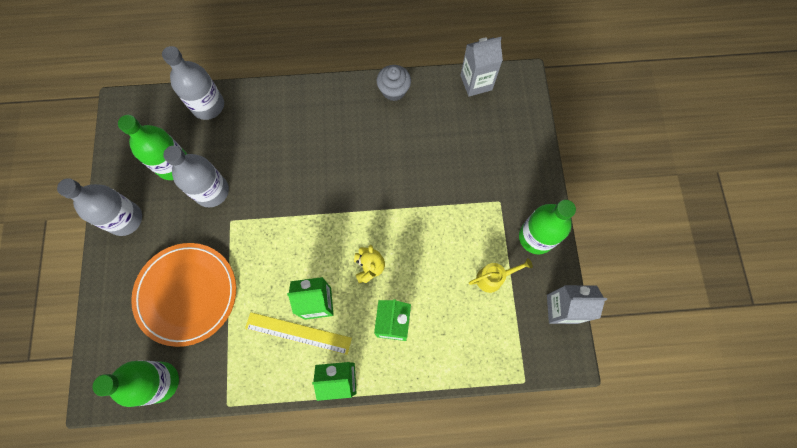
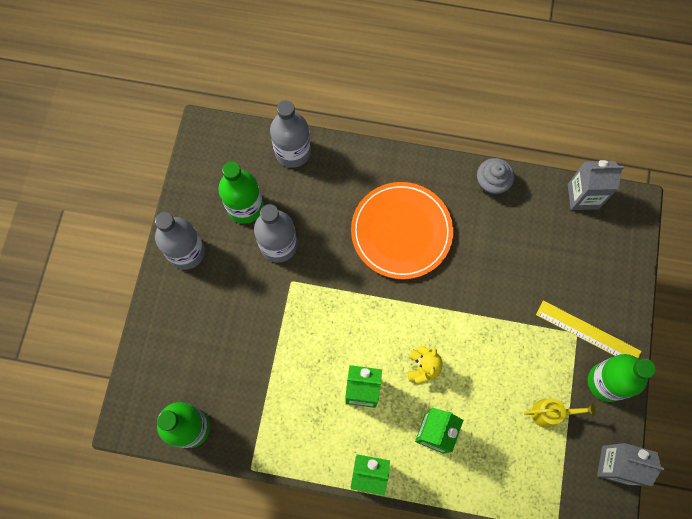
camera: 15 degrees right, 0 degrees up
orange plate [131,243,236,347] -> orange plate moved to [351,182,453,279]
yellow ruler [245,312,352,355] -> yellow ruler moved to [536,300,641,358]

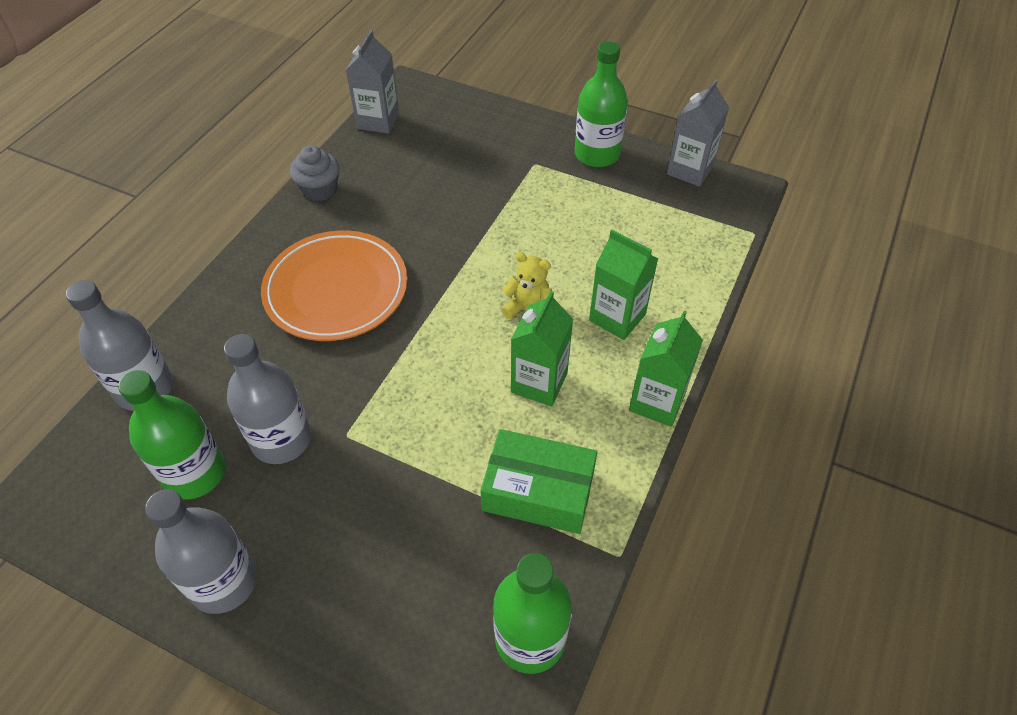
camera: 75 degrees left, 20 degrees down
yellow watering can [524,398,596,428] -> none
yellow ruler [536,300,641,358] -> none
none -> green box [480,429,598,534]

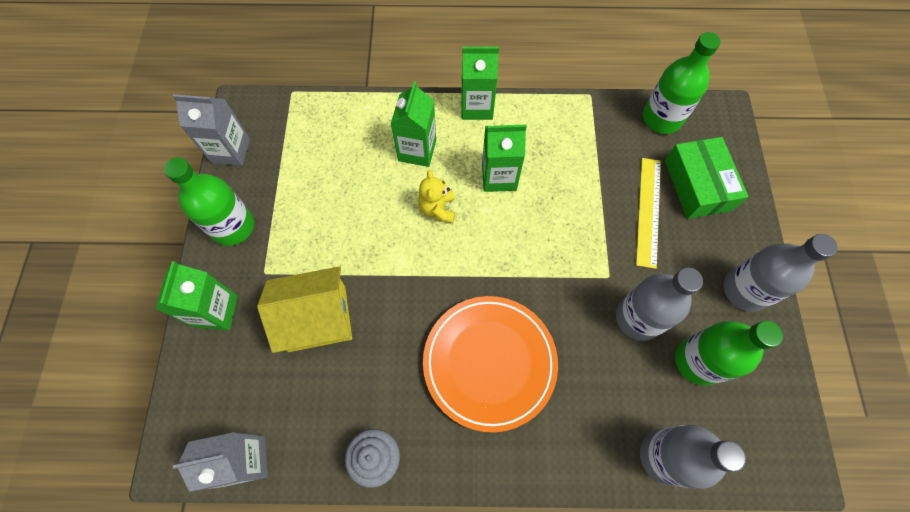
camera: 115 degrees left, 15 degrees up
green box [480,429,598,534] -> green box moved to [665,137,749,219]
none -> green carton [156,261,238,330]
none -> yellow house [257,266,352,353]
none -> yellow ruler [636,158,661,269]

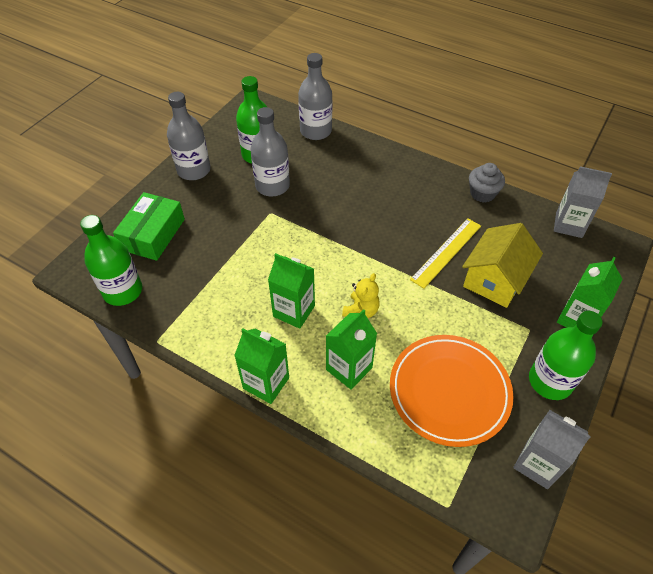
camera: 150 degrees left, 15 degrees down
yellow house [257,266,352,353] -> yellow house turned 75 degrees counterclockwise [462,223,543,308]
orange plate [423,296,558,432] -> orange plate moved to [390,335,513,447]
yellow ruler [636,158,661,269] -> yellow ruler moved to [410,218,481,289]

